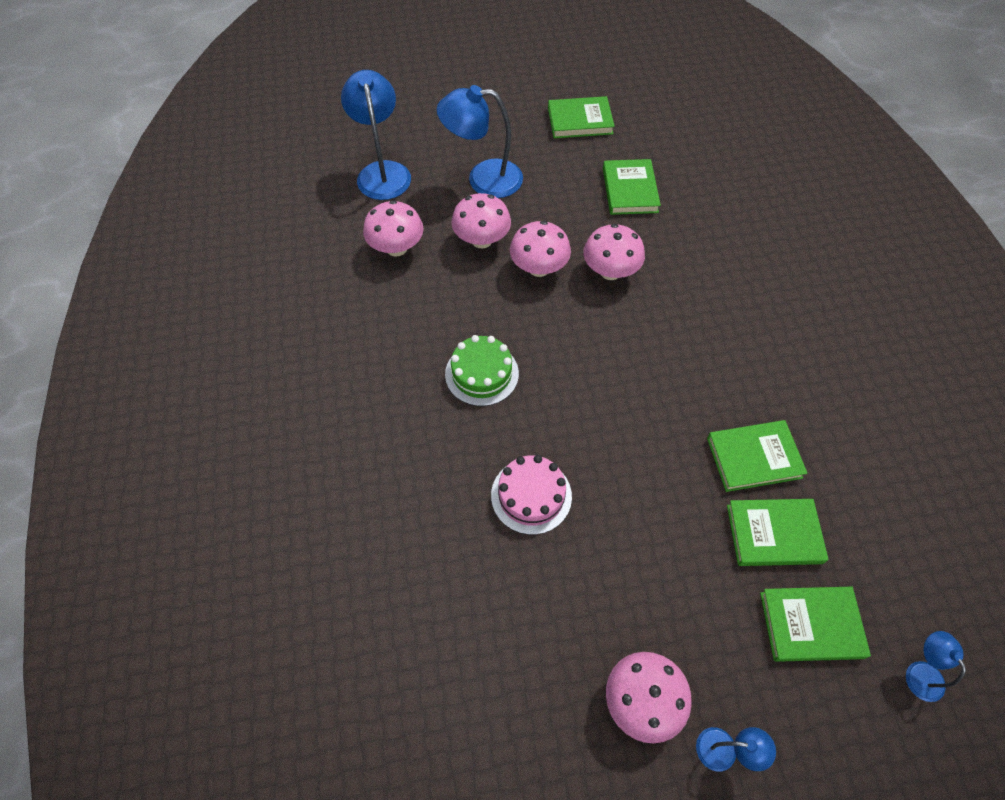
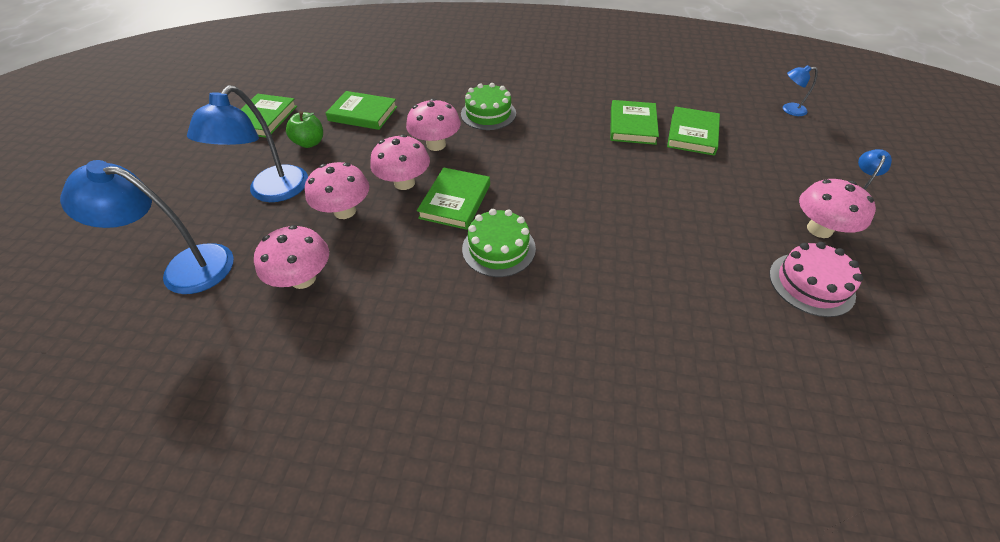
camera: 70 degrees left, 10 degrees down
pink cake [491,455,572,535] -> pink cake moved to [769,242,863,317]
green book [760,587,871,662] -> green book moved to [417,168,490,230]
none -> green apple [286,111,323,148]
none -> green cake [461,83,516,130]

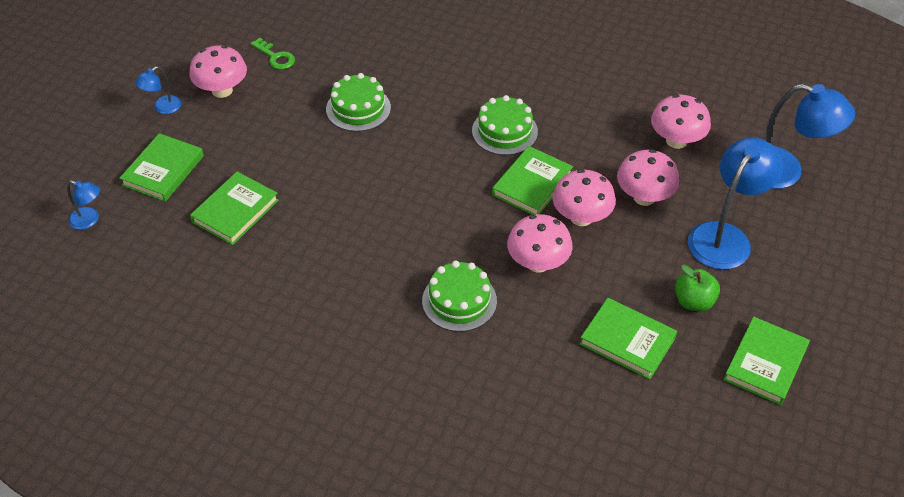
camera: 165 degrees left, 0 degrees up
green book [610,100,659,145] -> green book moved to [119,133,204,202]
pink cake [769,242,863,317] -> green key [250,38,295,70]
none -> green cake [326,73,391,132]

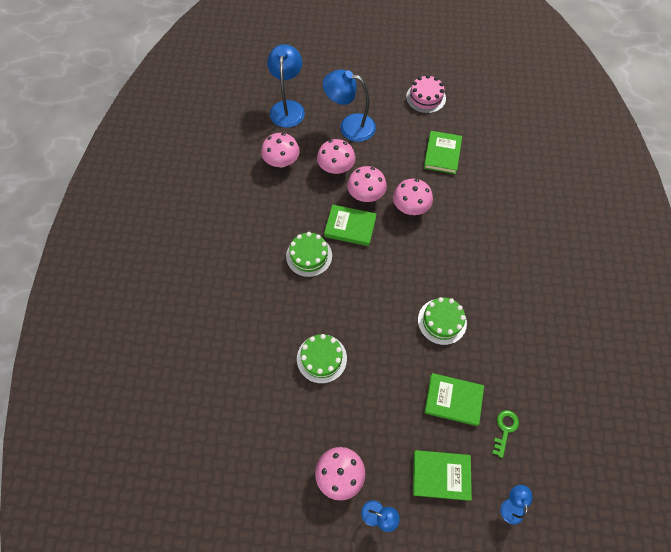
camera: 110 degrees left, 15 degrees up
green key [250,38,295,70] -> green key moved to [492,410,519,458]
green cake [422,261,497,332] -> green cake moved to [418,297,467,345]
green apple [675,265,720,312] -> none
green book [724,316,810,405] -> pink cake [406,75,446,113]

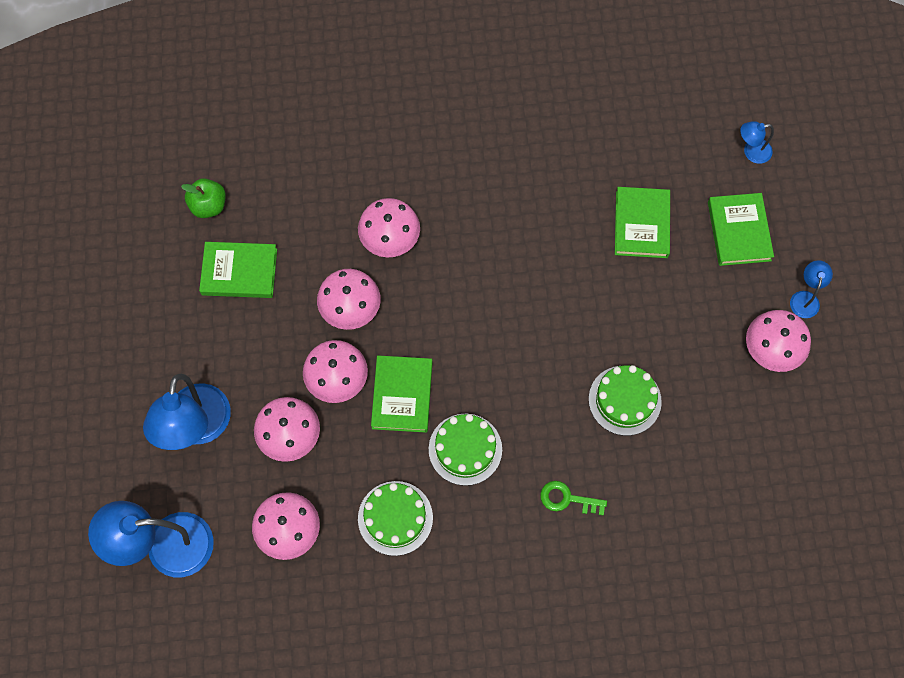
camera: 100 degrees left, 5 degrees up
pink cake [406,75,446,113] -> none
green cake [418,297,467,345] -> green cake moved to [358,481,433,556]
green key [492,410,519,458] -> green key moved to [540,481,607,516]
none -> green apple [181,178,226,218]
none -> pink mushroom [358,198,420,257]

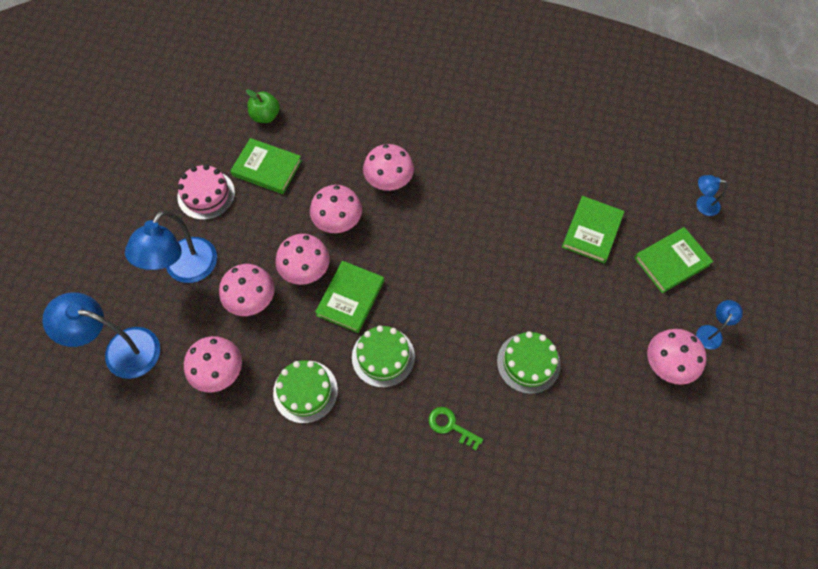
camera: 20 degrees right, 5 degrees down
green book [708,193,774,266] -> green book turned 45 degrees clockwise [634,227,713,293]
none -> pink cake [177,164,235,220]

